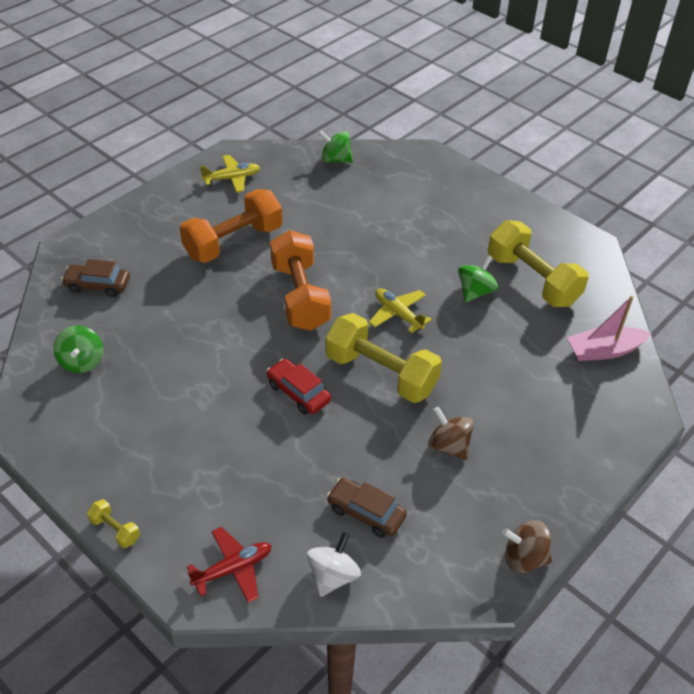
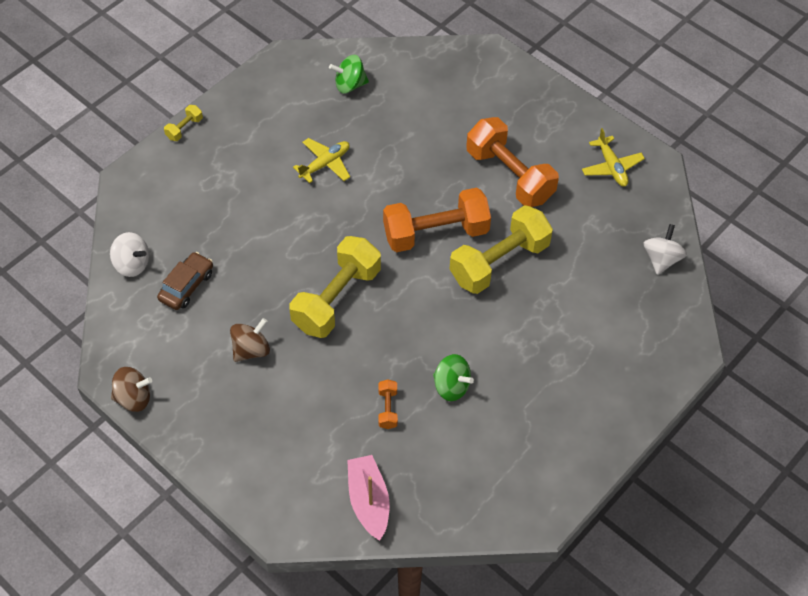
camera: 90 degrees right, 10 degrees up
brown car [61,259,130,297] -> none
red plane [187,527,272,603] -> none
red car [266,359,331,415] -> none
green spinning top [318,130,353,163] -> white spinning top [644,224,687,275]
yellow plane [369,288,432,333] -> yellow plane moved to [293,138,350,183]
yellow dumbbell [488,220,589,307] -> yellow dumbbell moved to [450,205,553,294]
brown spinning top [502,521,552,573] -> brown spinning top turned 75 degrees clockwise [111,367,152,412]
none -> orange dumbbell [379,379,398,429]

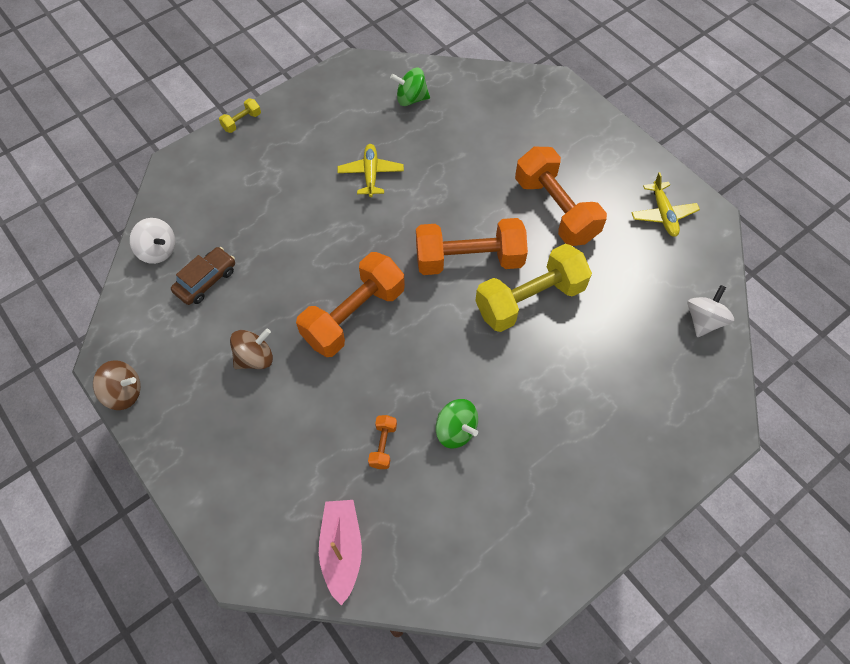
camera: 10 degrees right, 5 degrees up
yellow dumbbell [289,236,381,338] -> orange dumbbell [296,252,405,357]
yellow plane [293,138,350,183] -> yellow plane turned 60 degrees counterclockwise [337,144,404,197]

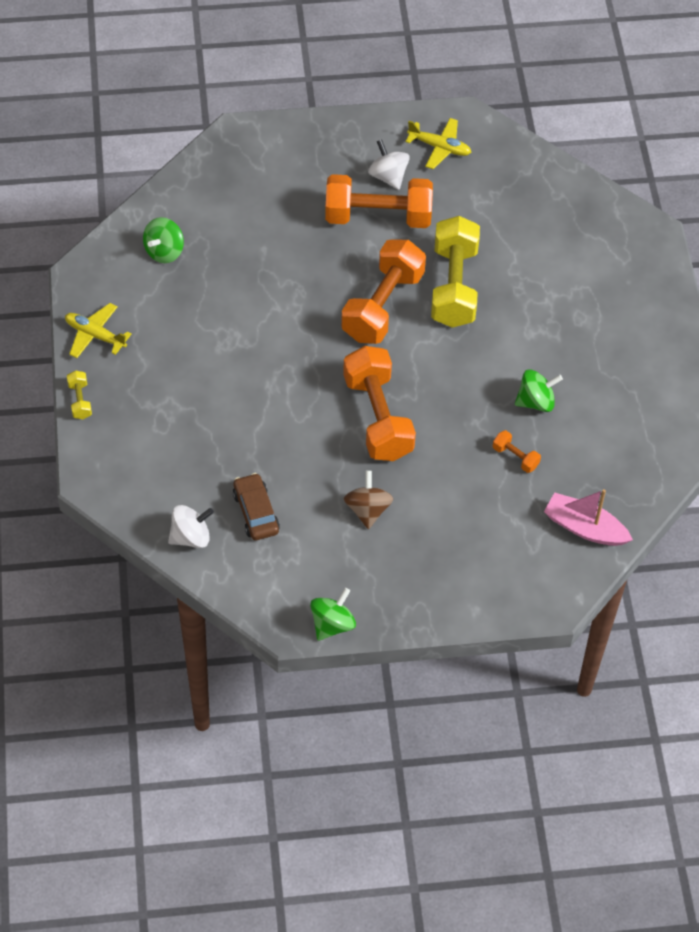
camera: 60 degrees left, 5 degrees down
brown spinning top [93,360,141,410] -> green spinning top [310,588,356,641]
yellow plane [337,144,404,197] -> yellow plane moved to [65,303,132,358]
white spinning top [688,285,734,337] -> white spinning top moved to [368,139,410,190]

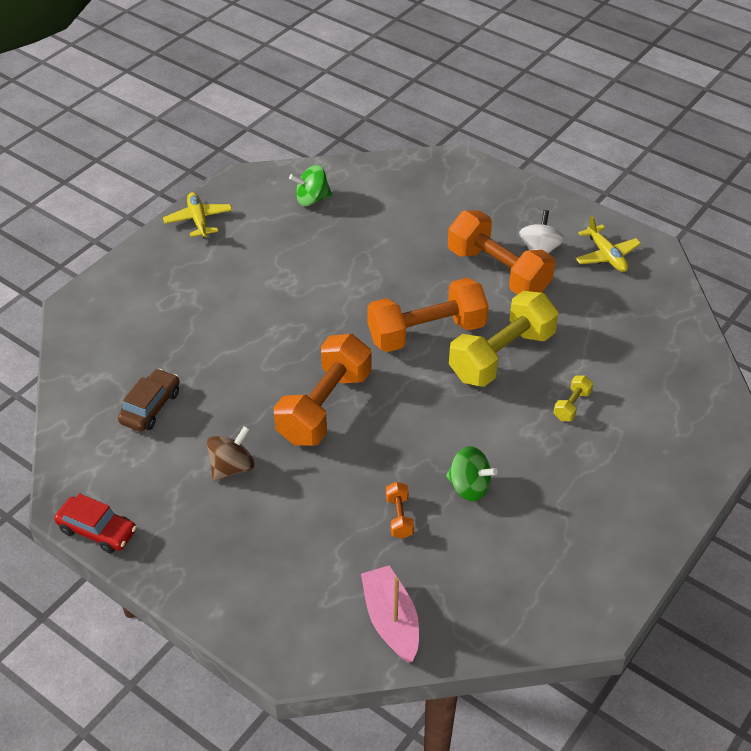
camera: 45 degrees right, 10 degrees down
yellow dumbbell [67,371,92,419] -> yellow dumbbell moved to [553,376,593,421]
white spinning top [168,505,214,548] -> none
green spinning top [310,588,356,641] -> red car [54,493,137,553]

